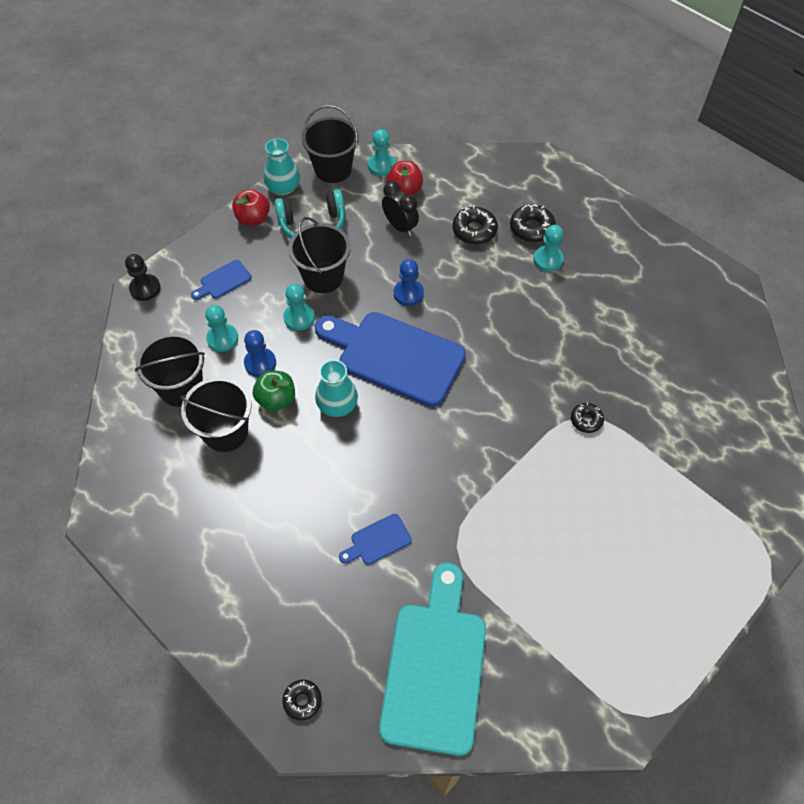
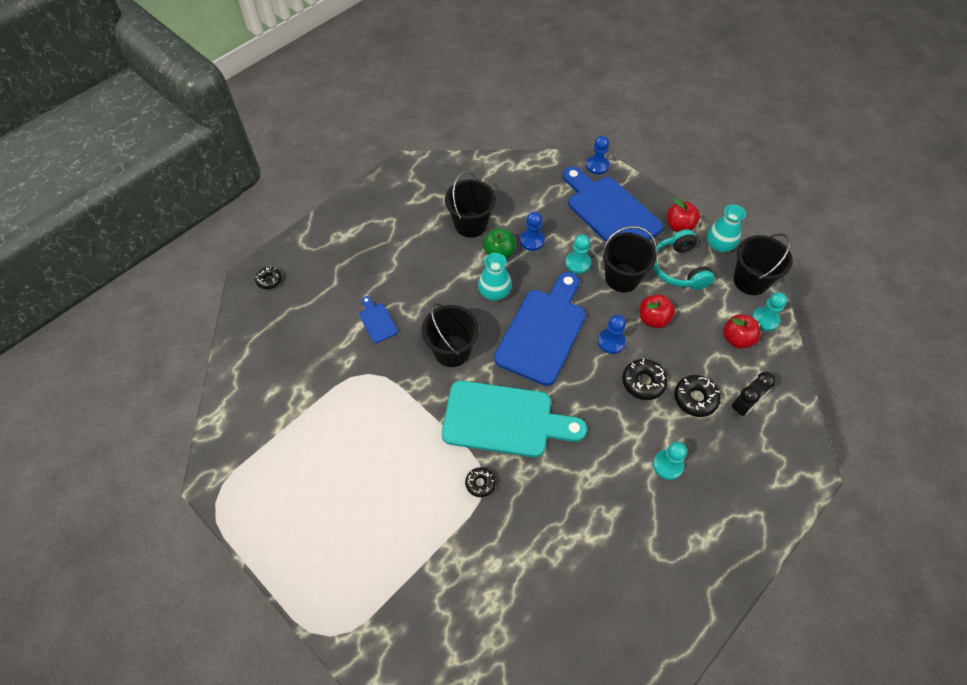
camera: 90 degrees right, 0 degrees up
black pawn [125,254,161,301] -> blue pawn [586,136,610,175]
black bucket [135,333,205,407] -> black bucket moved to [422,303,479,367]
blue cutting board [191,260,252,300] -> blue cutting board [563,167,663,242], size x2.36
turquoise pawn [205,305,238,352] -> none
turquoise cutting board [379,563,486,756] -> turquoise cutting board moved to [442,380,587,457]
black clock [382,181,419,236] -> black clock moved to [732,372,776,417]
black donut [510,204,556,242] -> black donut moved to [622,359,668,400]
none -> red apple [640,295,675,328]

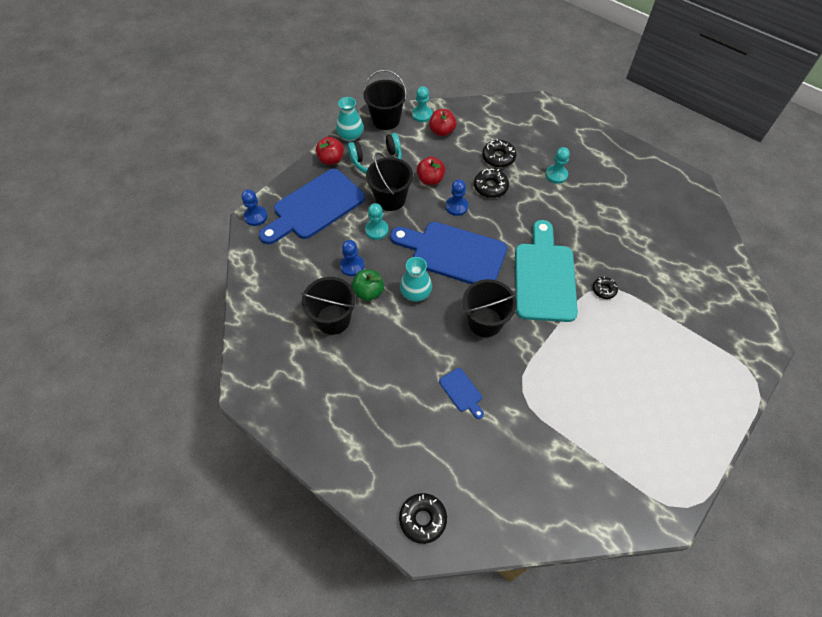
camera: 95 degrees left, 0 degrees up
black donut [255,266,282,289] -> black donut [399,493,447,544], size x1.57
blue cutting board [359,296,398,343] -> blue cutting board turned 90 degrees counterclockwise [439,368,484,419]
black clock [732,372,776,417] -> none

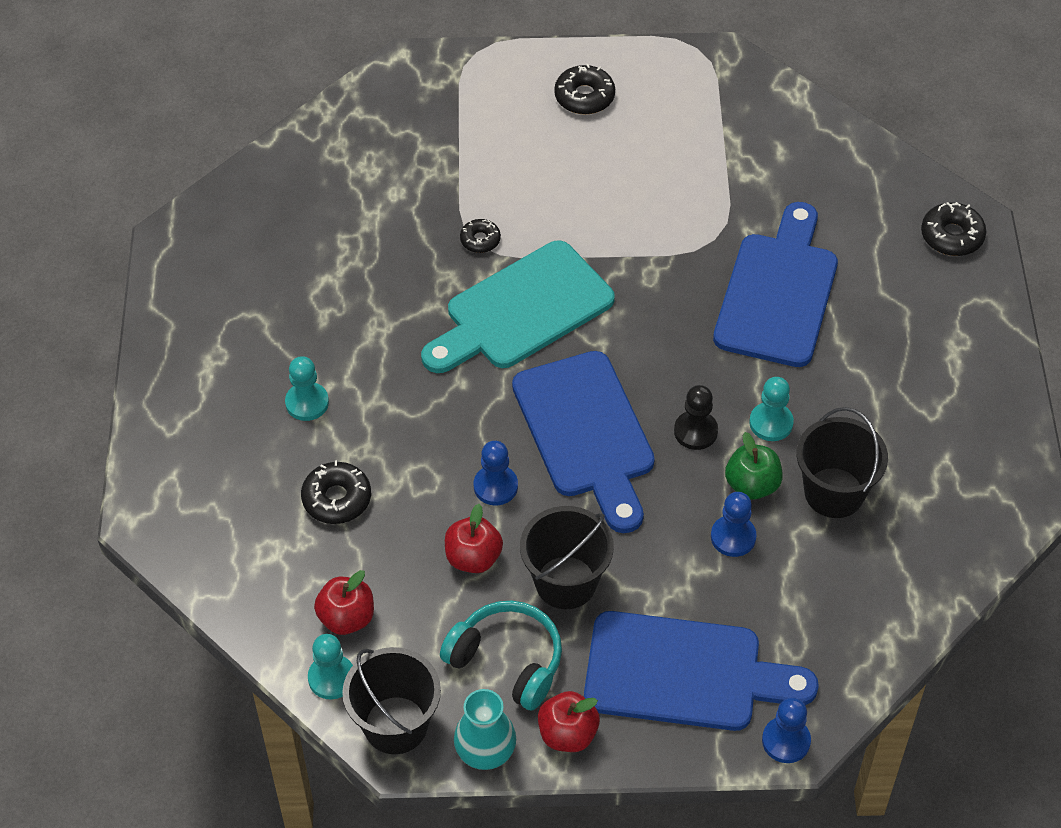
camera: 130 degrees left, 5 degrees down
turquoise pawn [365,203,389,240] -> turquoise pawn moved to [749,377,794,441]
turquoise vase [400,257,432,302] -> black pawn [674,385,718,450]
blue cutting board [439,368,484,419] -> blue cutting board [713,202,838,367], size x2.36
black bucket [463,279,517,337] -> none
black donut [474,168,509,198] -> black donut moved to [554,64,615,114]

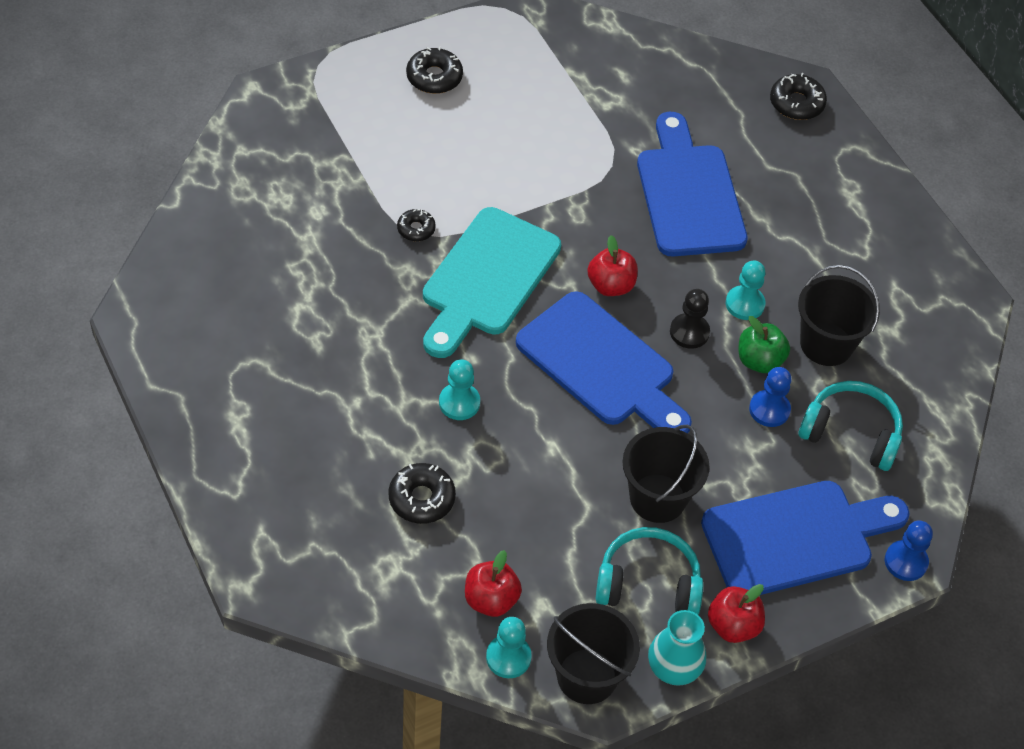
camera: 30 degrees left, 0 degrees up
turquoise pawn [285,356,329,421] -> turquoise pawn moved to [439,360,480,420]
red apple [445,504,503,573] -> red apple moved to [587,235,638,296]
blue pawn [474,441,518,505] -> none
none -> turquoise headphones [798,381,903,471]

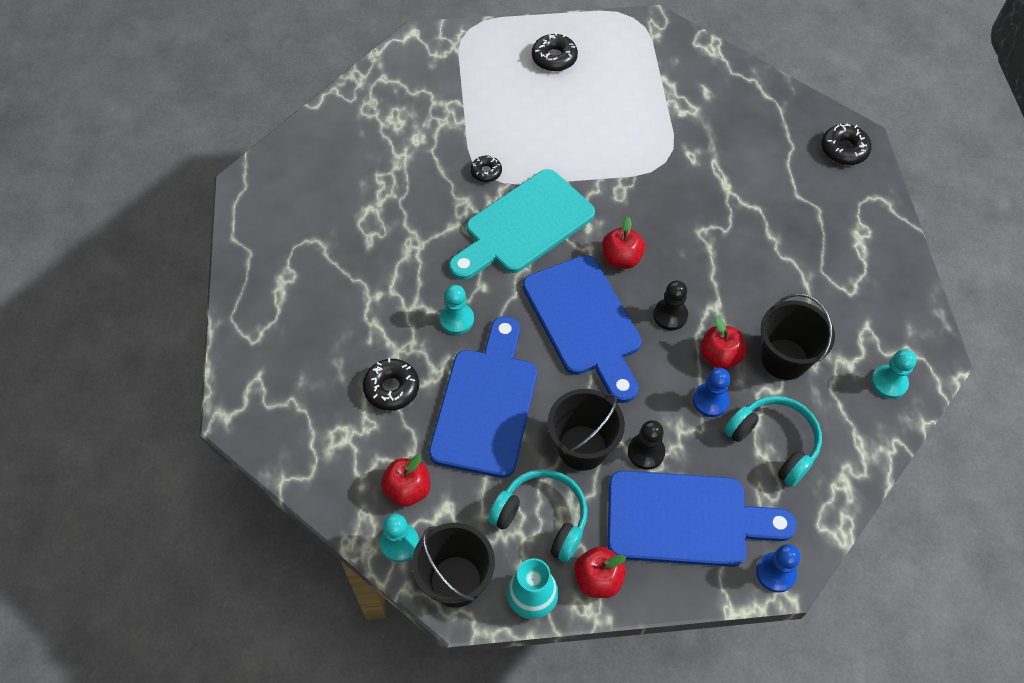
camera: 25 degrees right, 5 degrees up
blue cutting board [637,112,748,257] -> blue cutting board moved to [429,316,537,478]
turquoise pawn [726,261,766,320] -> turquoise pawn moved to [871,349,916,399]
green apple [739,316,790,373] -> red apple [700,317,747,369]
none -> black pawn [628,420,665,470]

